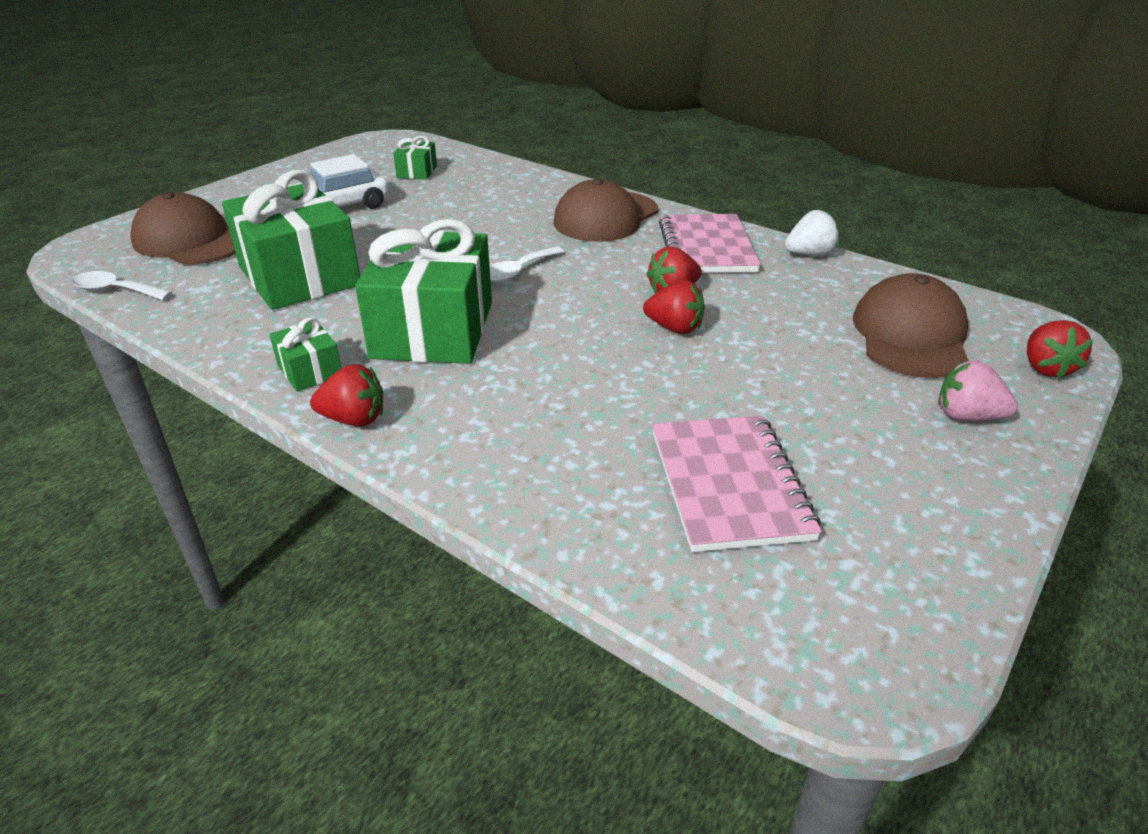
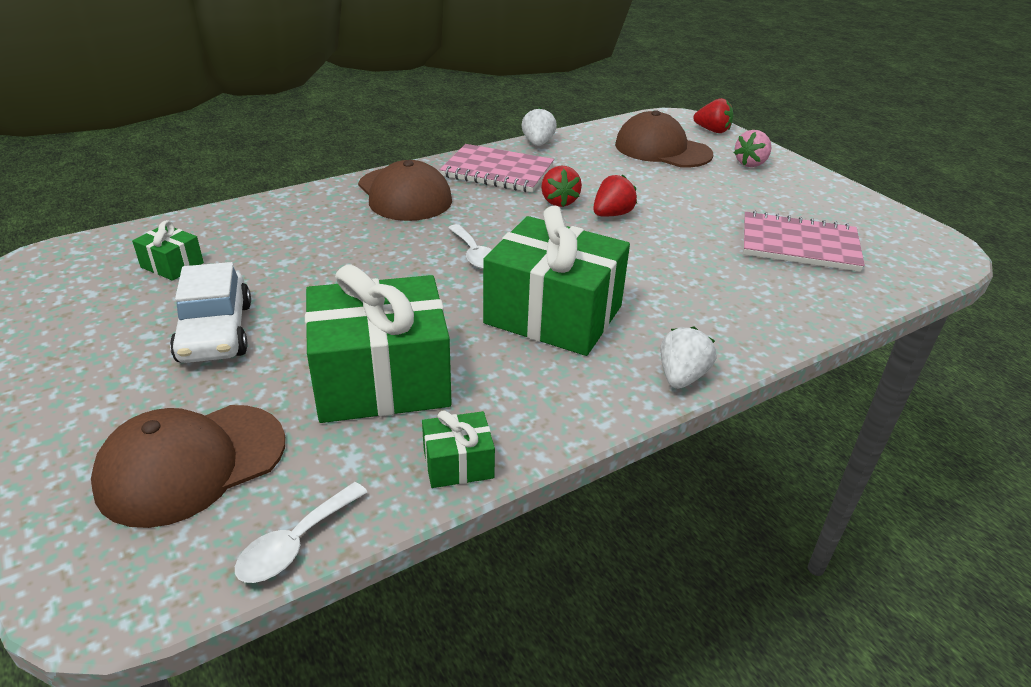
camera: 70 degrees left, 0 degrees up
green gift [269,317,341,391] -> green gift moved to [422,410,495,488]
red strawberry [310,364,383,427] -> white strawberry [660,327,717,389]

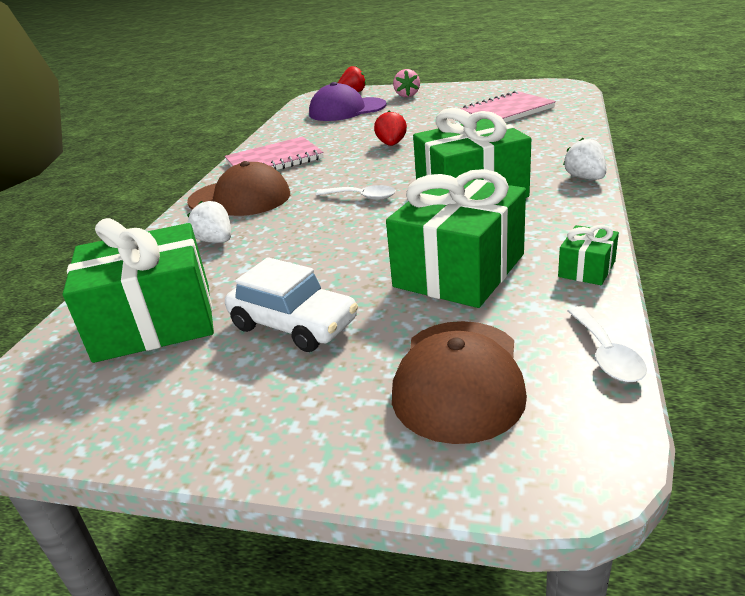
camera: 40 degrees left, 5 degrees down
green gift [132,220,204,281] -> green gift [63,218,214,363], size x2.25
white strawberry [522,107,557,146] -> white strawberry moved to [187,201,231,243]
red strawberry [541,165,582,207] -> none
brown cap [615,110,713,167] -> purple cap [309,82,387,121]

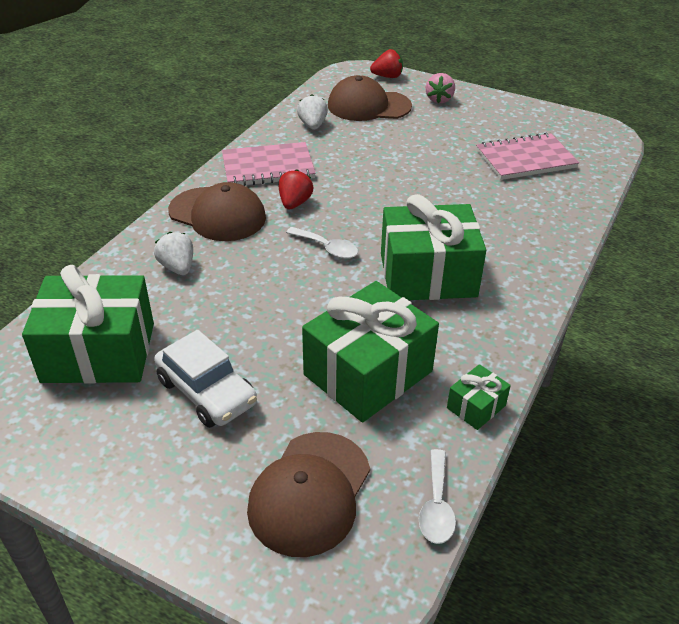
camera: 10 degrees right, 10 degrees up
purple cap [309,82,387,121] -> brown cap [328,75,412,121]
red strawberry [374,111,407,146] -> red strawberry moved to [279,169,313,210]
white strawberry [563,138,606,180] -> white strawberry moved to [297,94,328,130]

